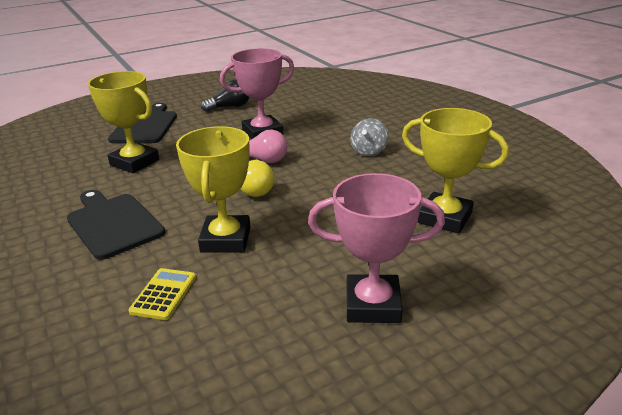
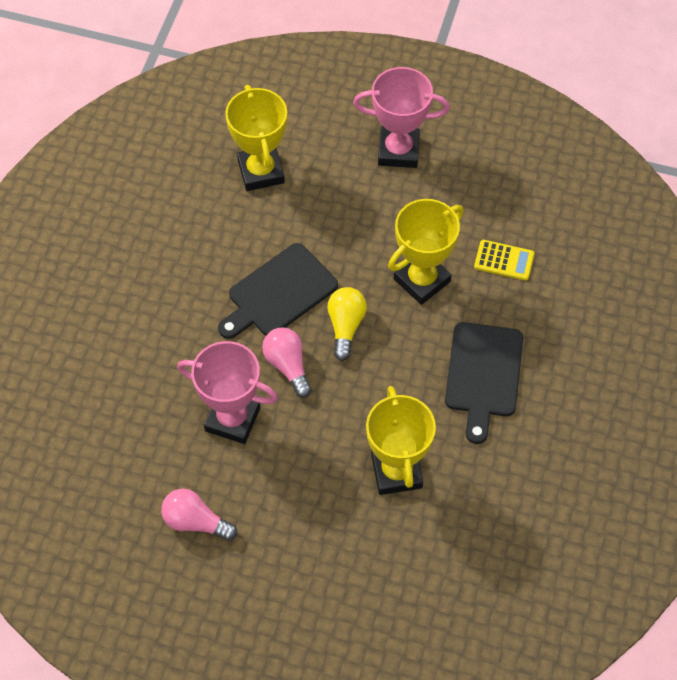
camera: 135 degrees left, 30 degrees up
black cutting board [108,103,177,143] -> black cutting board moved to [218,243,338,339]
yellow calculator [128,268,196,320] -> yellow calculator turned 135 degrees counterclockwise [474,240,535,281]
black light bulb [201,79,249,112] -> pink light bulb [161,489,237,541]
pink trophy [308,173,445,323] -> pink trophy turned 45 degrees counterclockwise [353,67,450,168]
grey spinning top [350,118,388,156] -> none

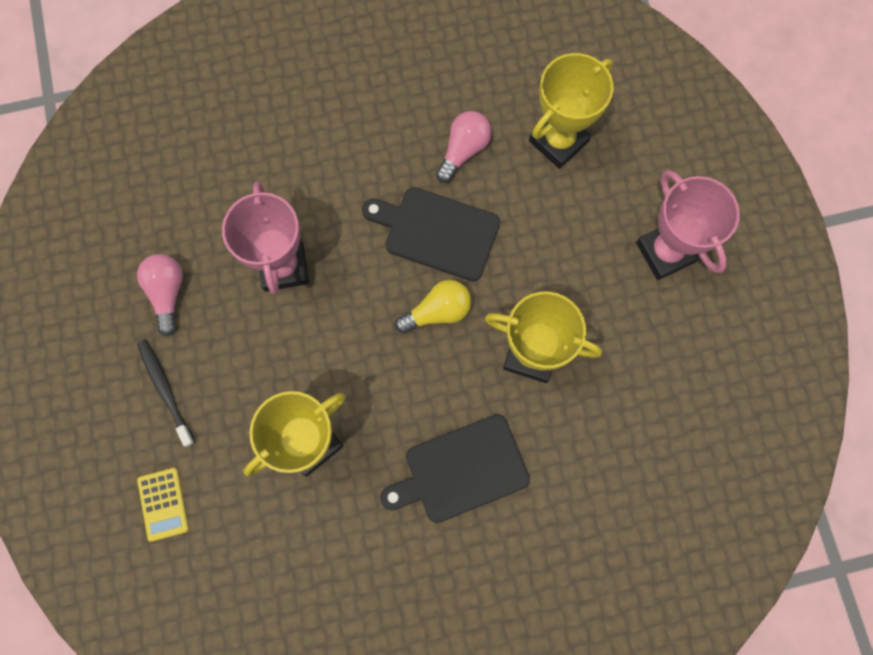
camera: 60 degrees right, 15 degrees up
pink light bulb [262,327,312,398] -> pink light bulb moved to [436,111,492,183]
yellow calculator [474,240,535,281] -> yellow calculator moved to [137,468,189,542]
none -> black toothbrush [138,339,195,447]

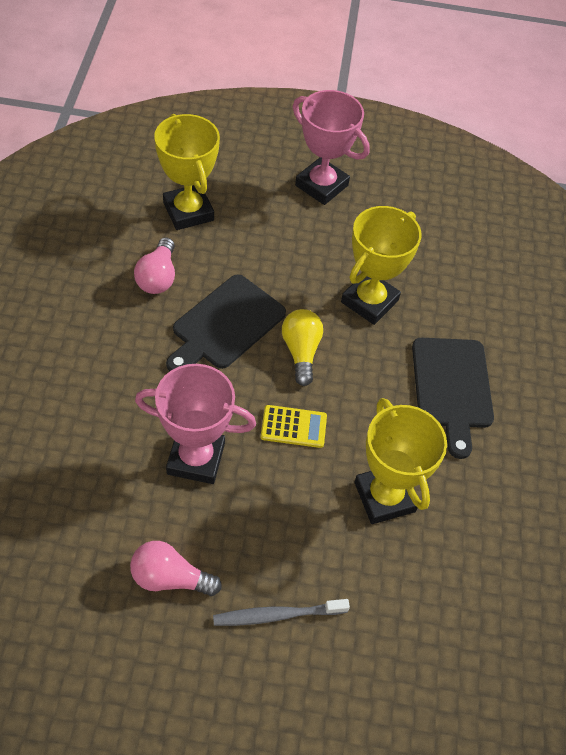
camera: 75 degrees left, 20 degrees down
yellow calculator [137,468,189,542] -> yellow calculator moved to [261,405,327,448]
black toothbrush [138,339,195,447] -> grey toothbrush [213,599,350,626]
pink light bulb [436,111,492,183] -> pink light bulb turned 135 degrees counterclockwise [134,237,175,294]
pink trophy [636,170,740,280] -> pink trophy turned 45 degrees clockwise [293,90,370,205]

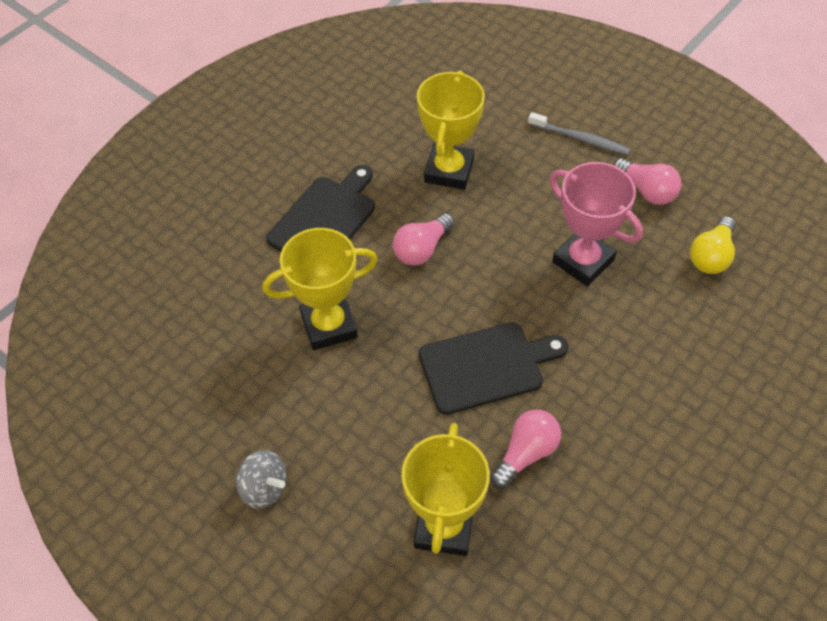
camera: 140 degrees left, 0 degrees up
yellow calculator [261,405,327,448] -> none
yellow light bulb [282,309,323,386] -> yellow light bulb moved to [690,216,736,274]
pink trophy [293,90,370,205] -> grey spinning top [236,450,287,509]
none -> pink light bulb [393,213,454,266]

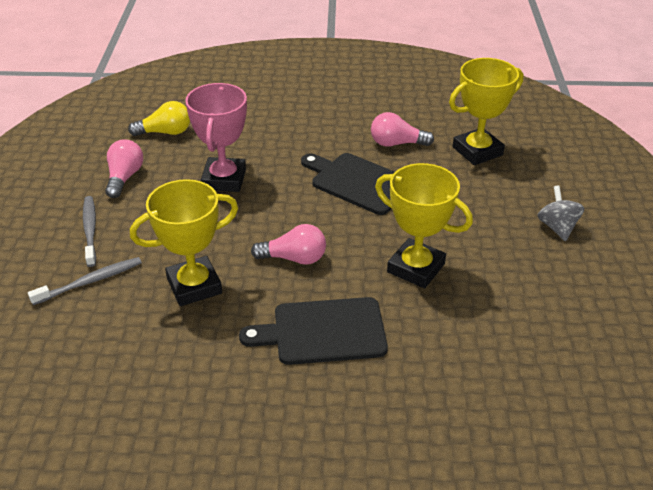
camera: 130 degrees left, 15 degrees down
none -> grey toothbrush [28,257,142,305]

